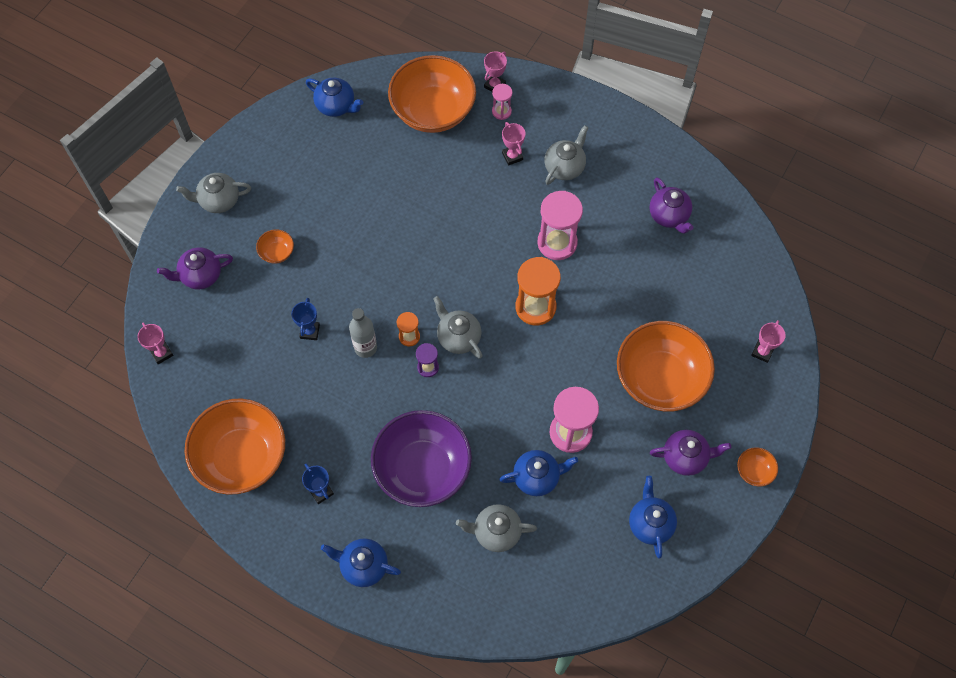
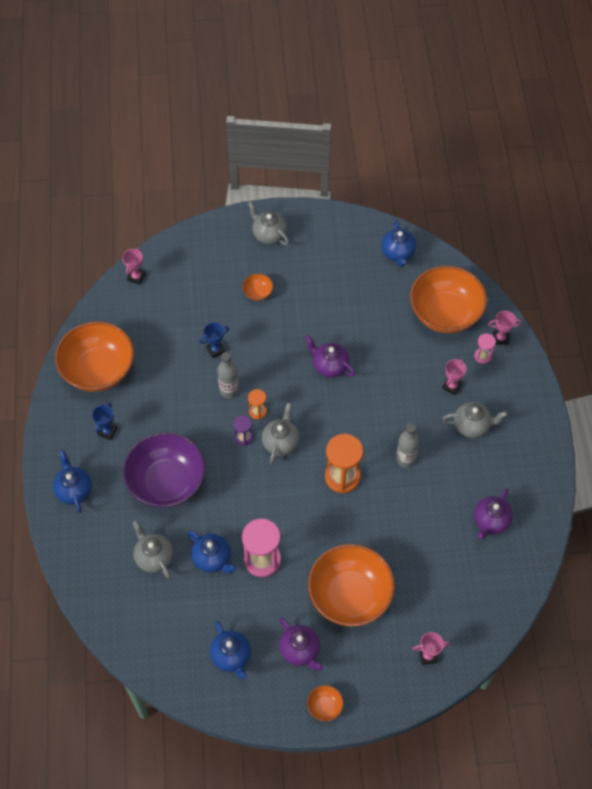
camera: 55 degrees right, 5 degrees down
purple teapot [157,247,233,289] -> purple teapot moved to [305,335,356,378]
pink hourglass [538,191,583,260] -> grey bottle [396,423,419,468]
blue teapot [629,476,677,559] -> blue teapot turned 105 degrees clockwise [210,621,251,679]

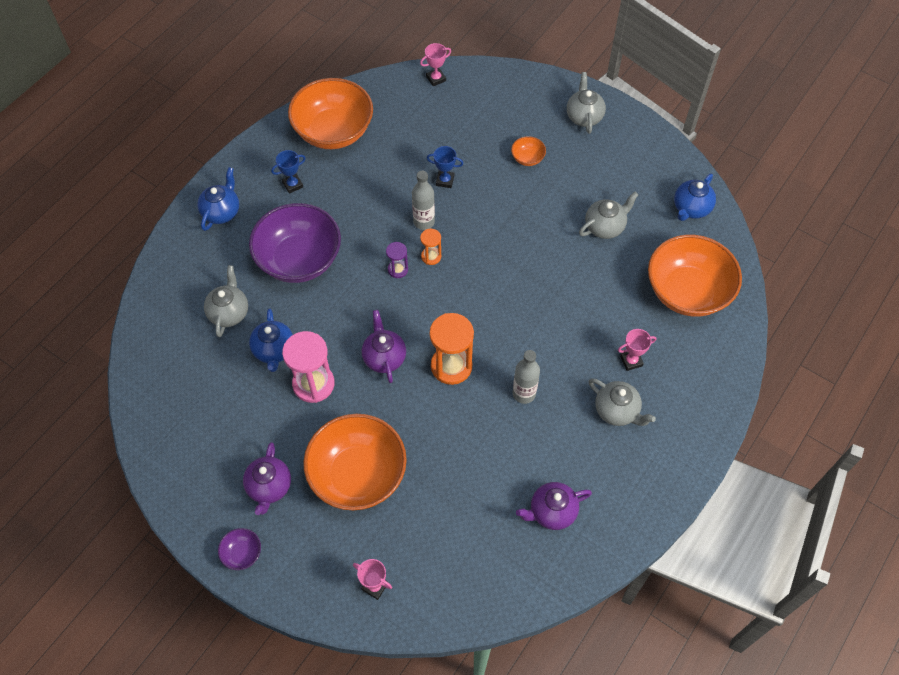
camera: 40 degrees right, 0 degrees up
blue teapot [210,621,251,679] -> none
grey teapot [262,402,299,464] -> grey teapot moved to [579,192,638,239]
purple teapot [305,335,356,378] -> purple teapot moved to [362,310,406,383]
orange bowl [307,685,344,721] -> purple bowl [218,528,261,570]
pink hourglass [474,333,496,364] -> none
pink trophy [488,311,522,345] -> none

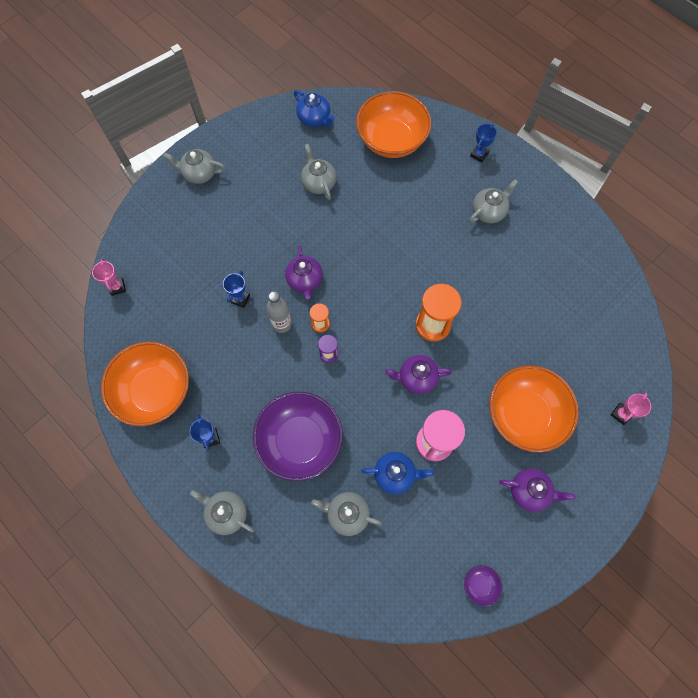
camera: 80 degrees left, 10 degrees up
blue teapot [197,167,239,231] -> grey teapot [190,490,254,535]
purple bowl [218,528,261,570] -> purple bowl moved to [464,565,502,607]
orange bowl [511,136,546,166] -> none
grey bottle [513,350,540,404] -> none
purple teapot [516,482,592,530] -> purple teapot moved to [285,245,323,300]
pink trophy [618,329,656,371] -> none
none -> blue trophy [470,124,497,163]

